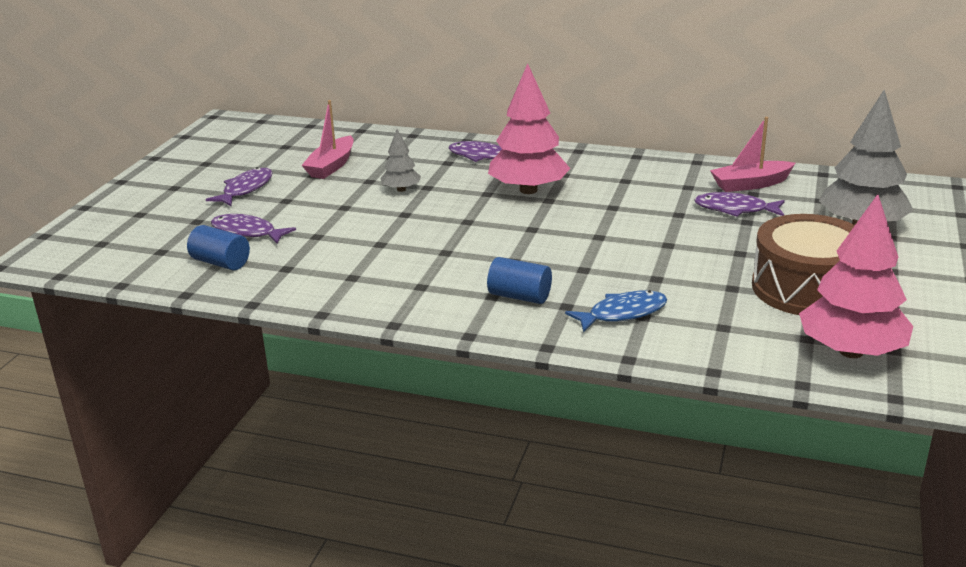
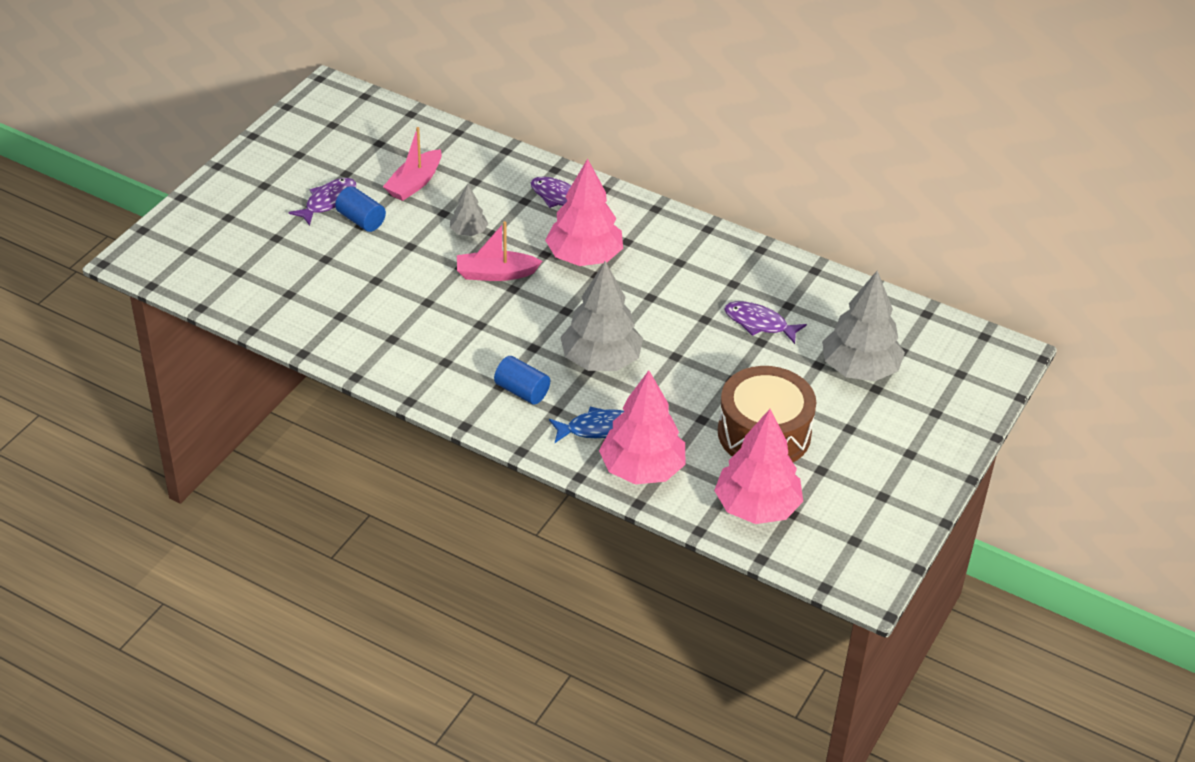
camera: 10 degrees right, 15 degrees up
blue cylinder [187,225,250,270] -> blue cylinder moved to [335,186,386,232]
purple fish [211,214,296,244] -> none
pink boat [710,117,795,192] -> pink boat moved to [457,221,542,281]
none -> grey tree [560,261,643,371]
none -> pink tree [599,370,685,485]

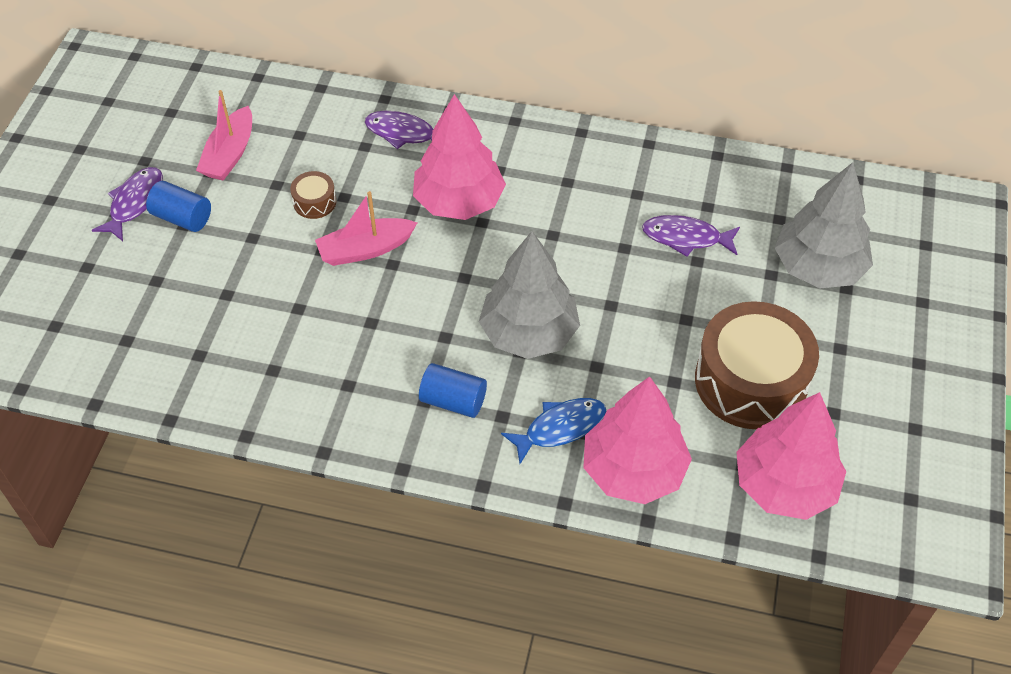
camera: 15 degrees left, 10 degrees up
grey tree [450,184,488,236] -> brown drum [290,171,336,219]

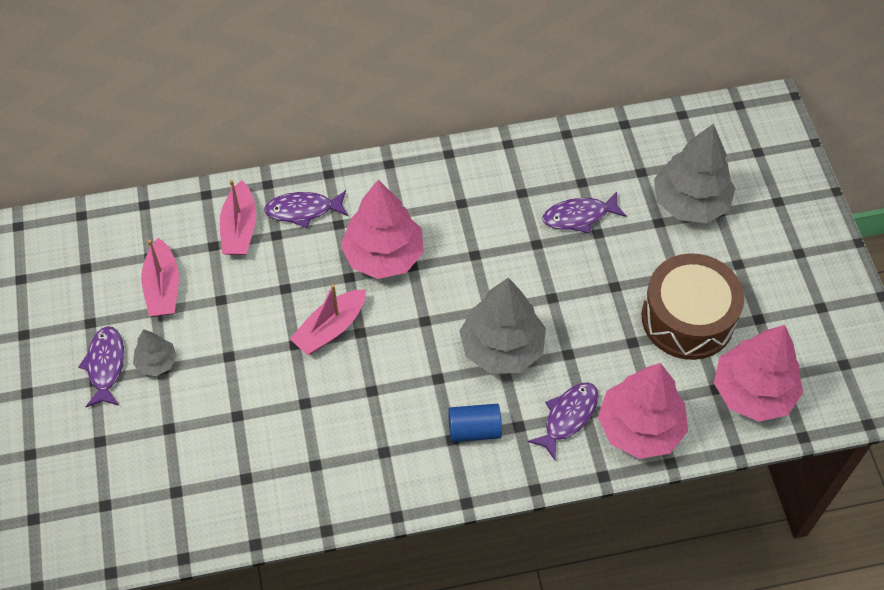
camera: 25 degrees left, 5 degrees up
blue cylinder [146,181,211,232] -> grey tree [133,329,177,376]
brown drum [290,171,336,219] -> none
blue fish [501,398,606,464] -> purple fish [528,382,599,460]
none -> pink boat [220,179,256,255]

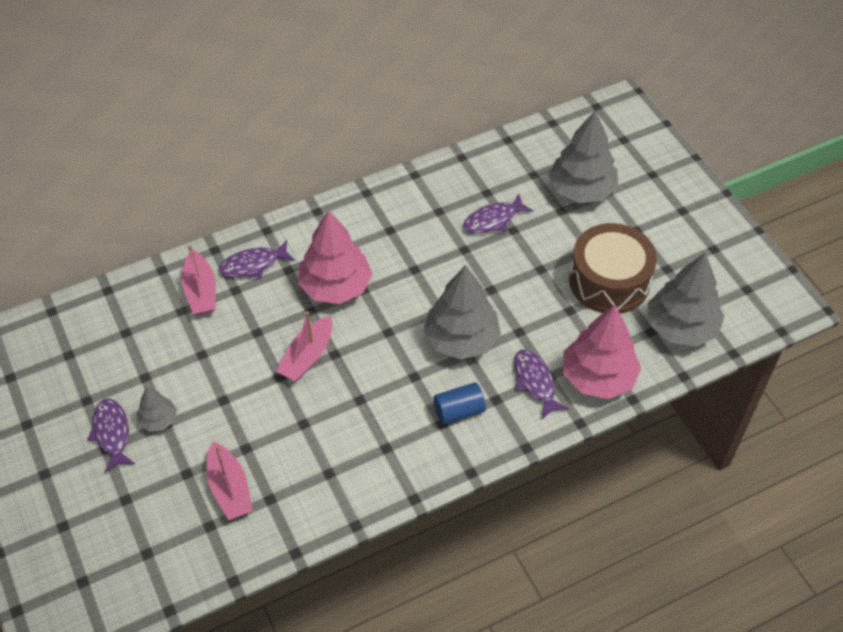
camera: 15 degrees left, 5 degrees down
pink boat [141,238,179,316] -> pink boat moved to [206,442,253,520]
purple fish [528,382,599,460] -> purple fish turned 45 degrees counterclockwise [514,350,569,419]
pink tree [714,325,803,422] -> grey tree [648,252,724,347]

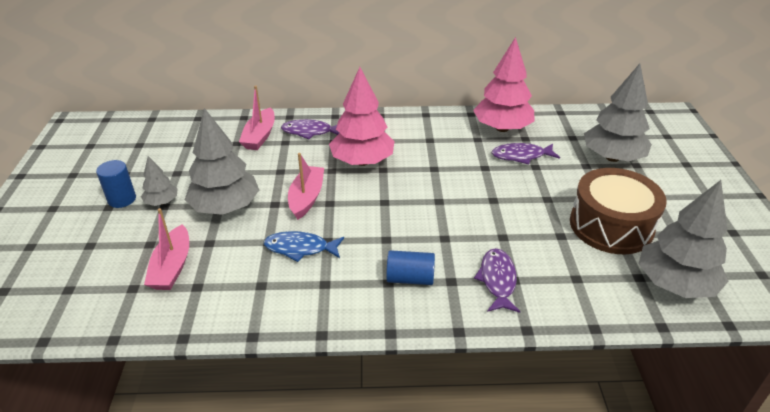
camera: 25 degrees right, 15 degrees down
purple fish [87,399,135,473] -> blue cylinder [96,160,136,208]
pink boat [276,311,333,381] -> pink boat turned 135 degrees clockwise [288,153,324,220]
grey tree [424,265,501,360] -> grey tree moved to [185,108,259,215]
pink tree [563,305,641,399] -> pink tree moved to [473,37,535,132]
none -> blue fish [264,231,344,262]

